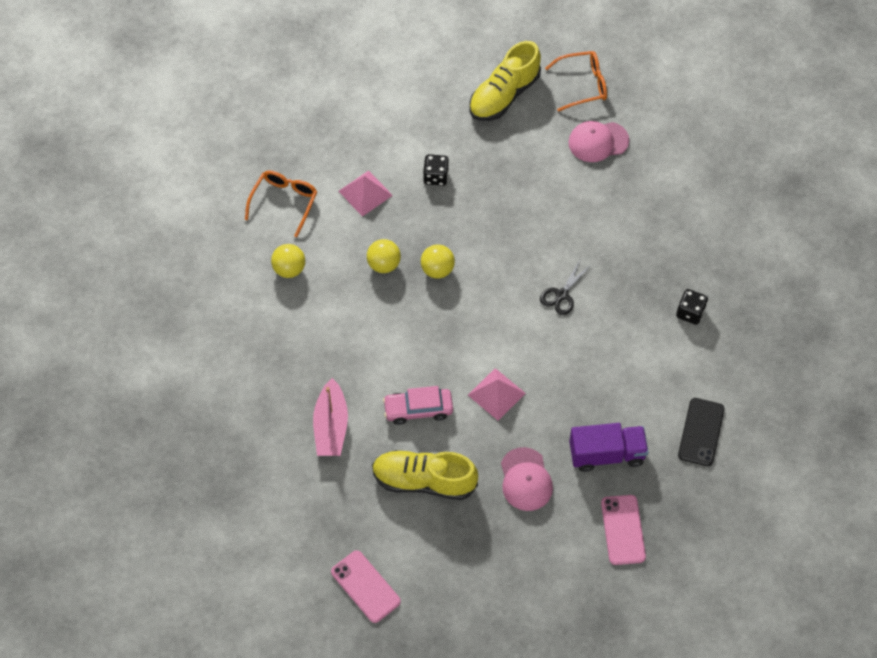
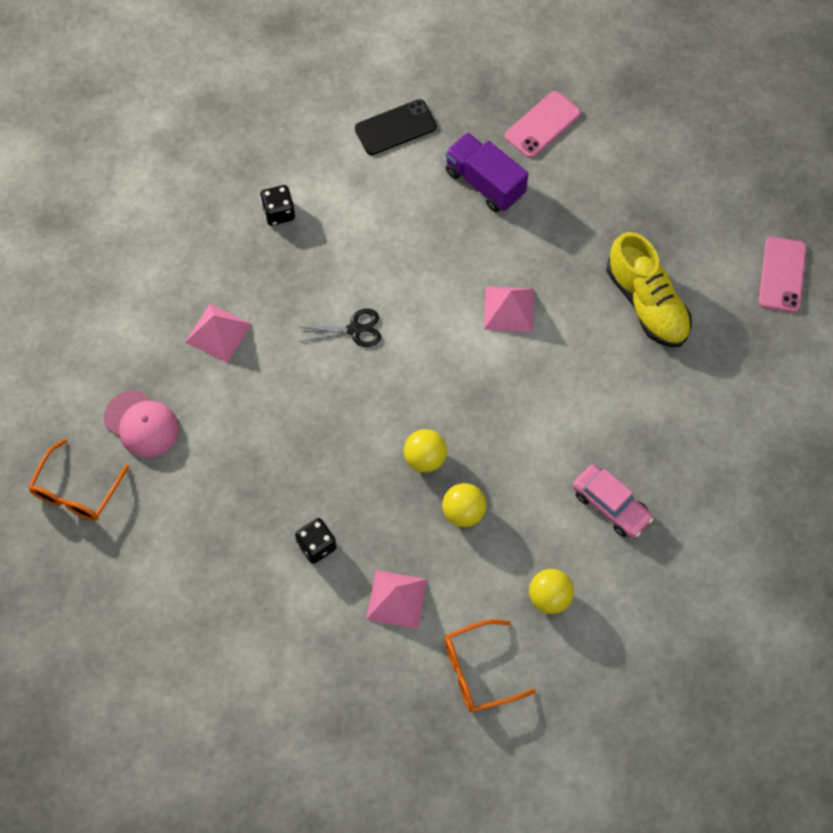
camera: 130 degrees left, 5 degrees up
pink boat [313,378,348,456] -> none
pink car [383,386,453,425] -> pink car moved to [573,465,654,538]
yellow shoe [469,41,541,121] -> none
pink cap [501,447,553,511] -> none
orange glasses [545,51,607,112] -> orange glasses turned 105 degrees counterclockwise [28,439,129,521]
none -> pink pyramid [185,304,251,363]

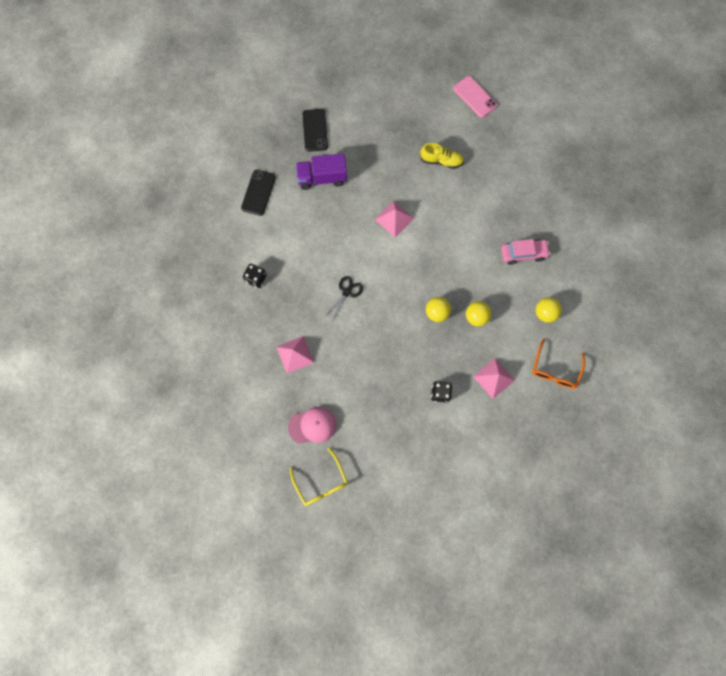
camera: 50 degrees left, 10 degrees up
orange glasses [28,439,129,521] -> yellow glasses [290,448,348,506]
pink phone [505,91,581,158] -> black phone [302,109,328,152]
yellow shoe [607,232,692,347] -> yellow shoe [420,143,464,169], size x0.64

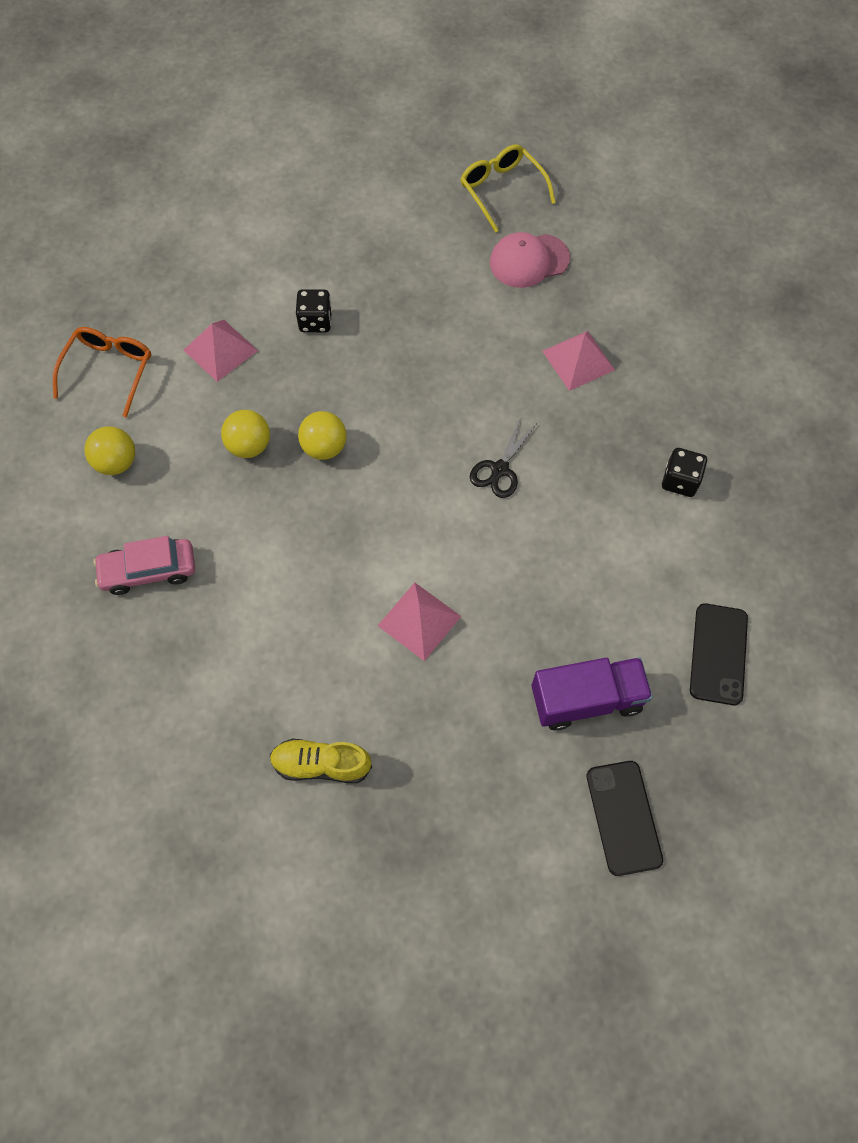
camera: 175 degrees right, 10 degrees down
pink phone [453,76,497,118] -> none

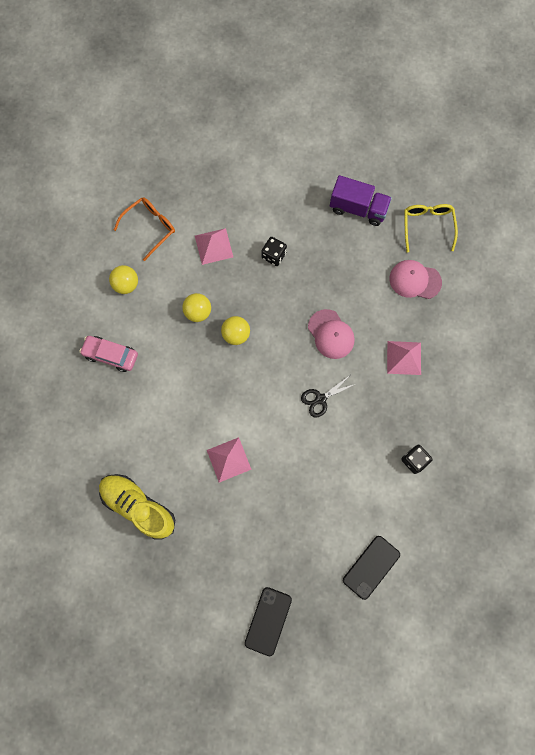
camera: 30 degrees right, 10 degrees up
yellow shoe [270,738,372,783] -> yellow shoe [99,474,175,540], size x1.57
purple truck [532,657,653,730] -> purple truck moved to [330,175,392,226]
none -> pink cap [308,309,355,359]

